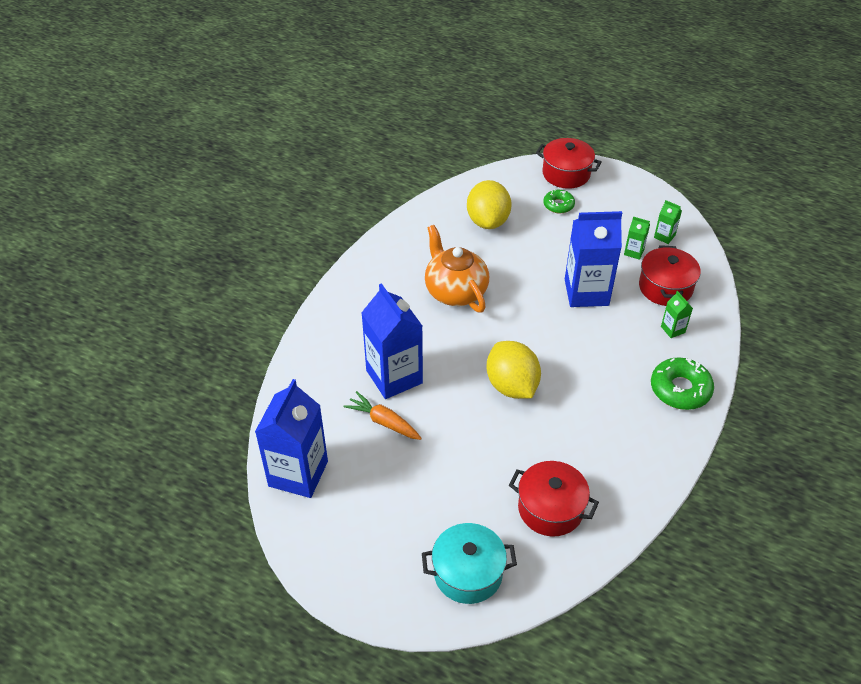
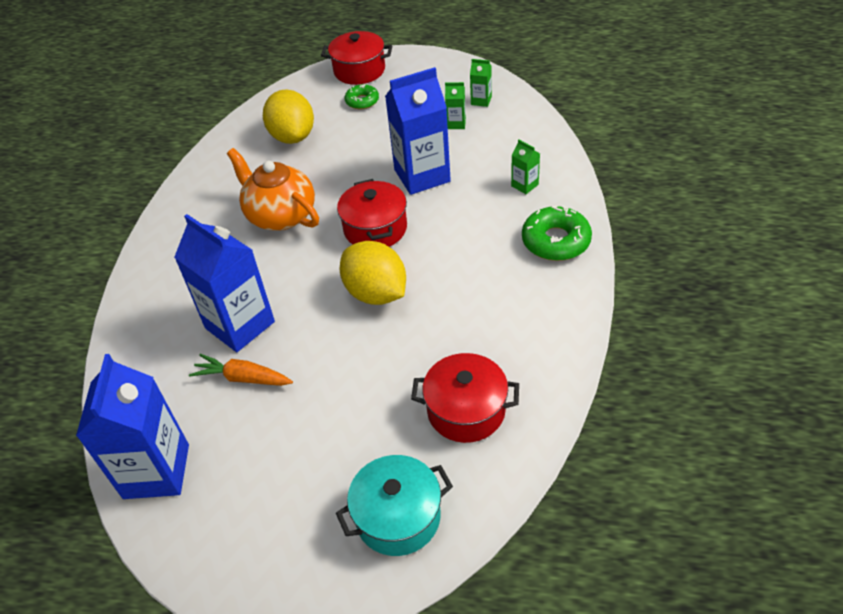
camera: 15 degrees left, 0 degrees up
red pot [639,245,701,306] -> red pot moved to [337,179,407,247]

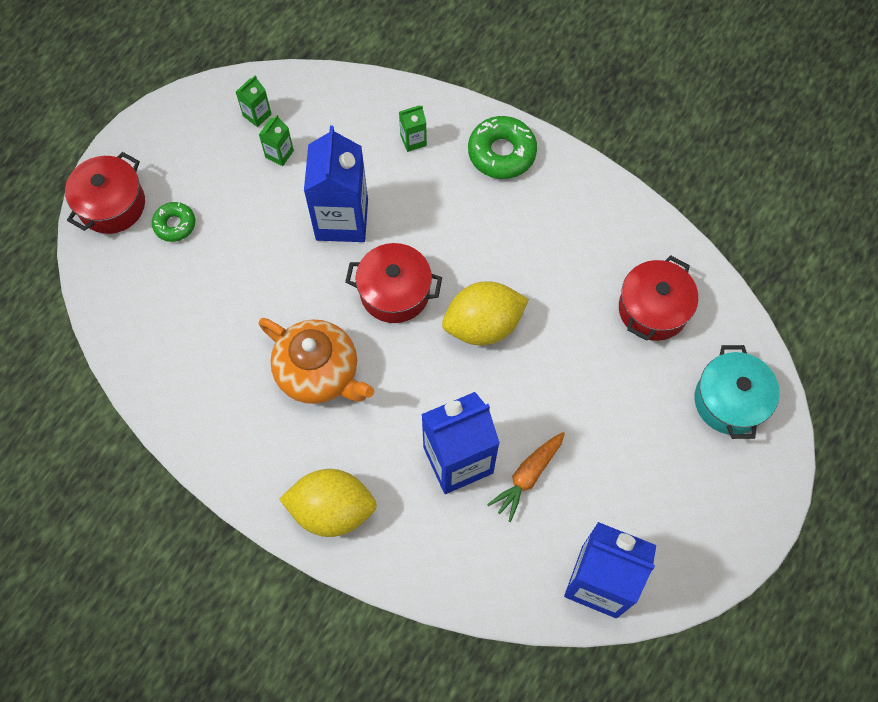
camera: 70 degrees left, 20 degrees up
orange teapot [227,148,319,231] -> orange teapot turned 120 degrees counterclockwise [259,318,374,404]
yellow lemon [263,89,314,144] -> yellow lemon moved to [279,469,377,537]

